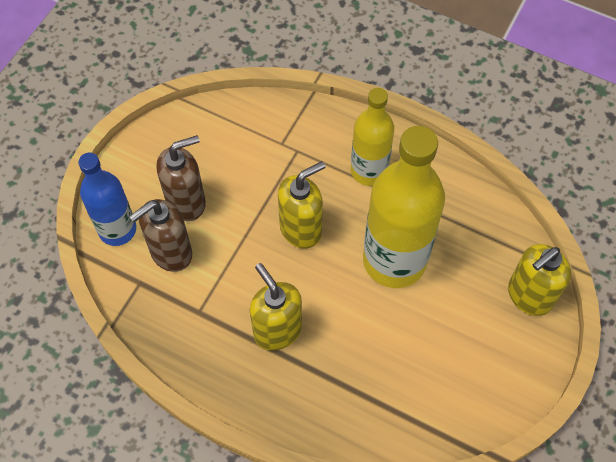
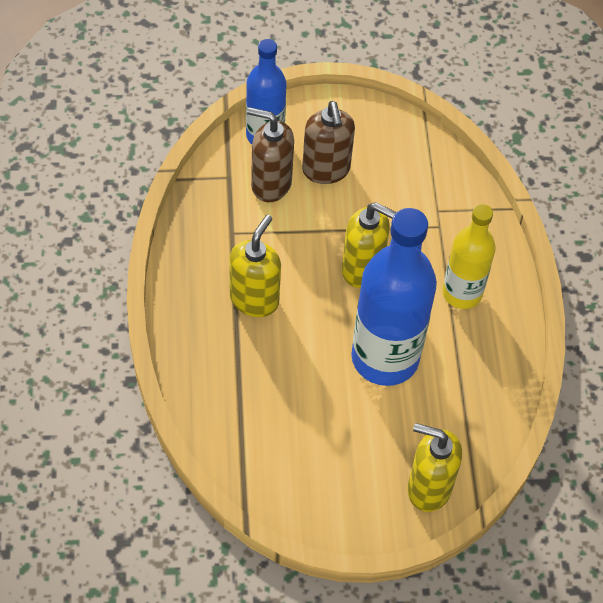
camera: 55 degrees right, 5 degrees down
brown soap dispenser [156,135,206,221] -> brown soap dispenser turned 45 degrees clockwise [302,101,355,184]
yellow bottle [363,126,445,288] -> blue bottle [351,208,437,386]

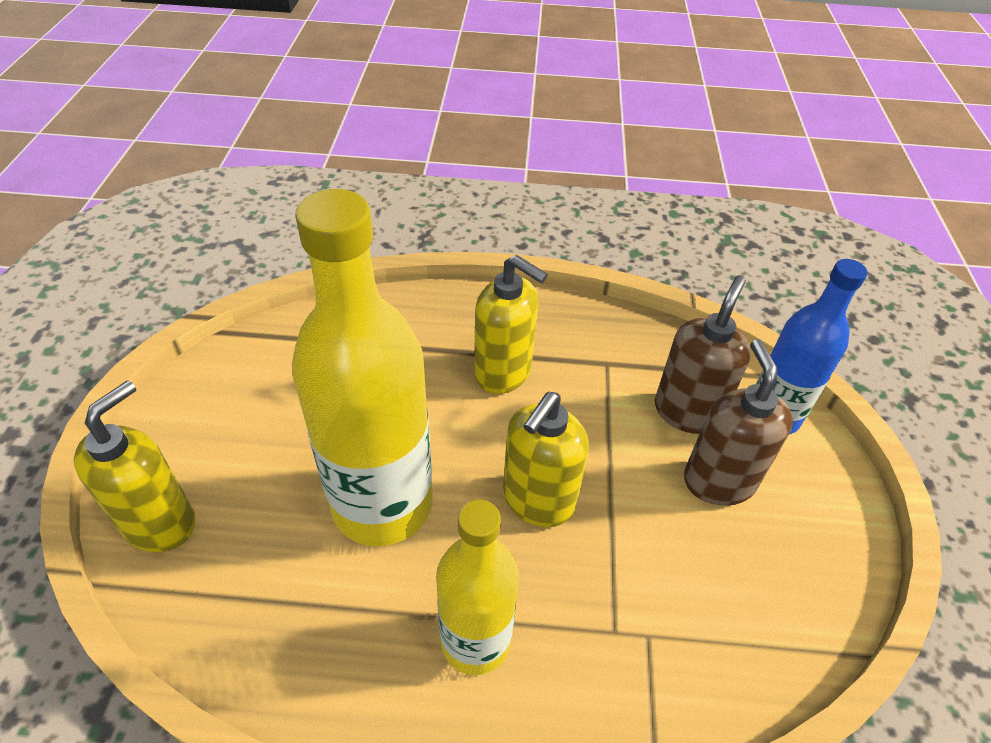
camera: 100 degrees right, 10 degrees down
brown soap dispenser [302,101,355,184] -> brown soap dispenser turned 90 degrees clockwise [684,339,793,506]
blue bottle [351,208,437,386] -> yellow bottle [292,189,433,546]

